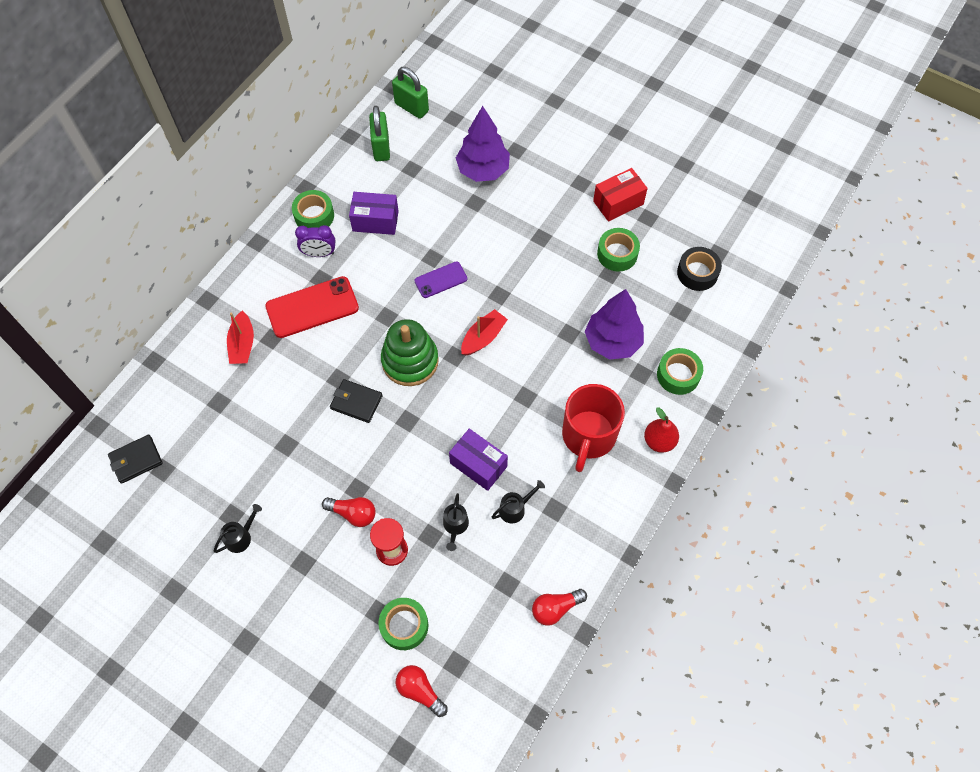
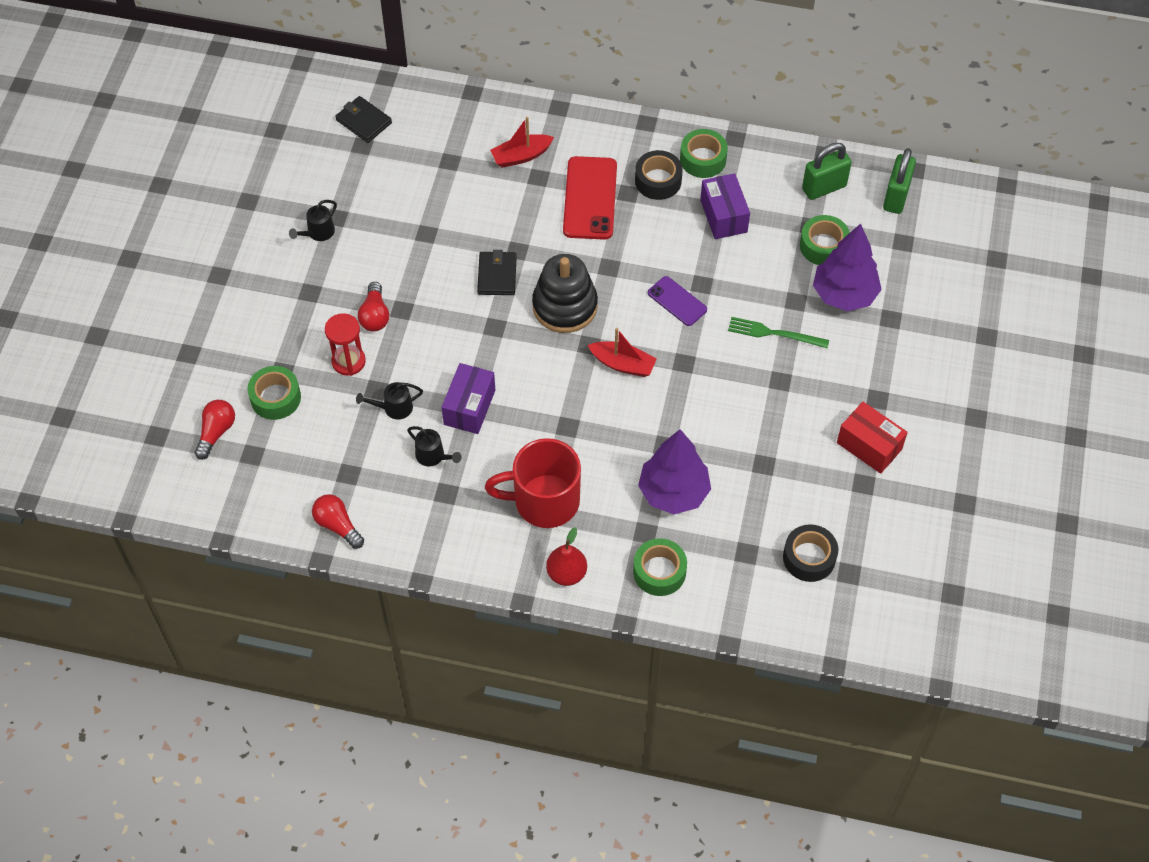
camera: 70 degrees right, 5 degrees down
black watering can [214,504,262,553] -> black watering can turned 105 degrees clockwise [289,200,337,241]
red phone [265,276,359,338] -> red phone turned 45 degrees clockwise [563,156,617,240]
purple clock [295,225,335,257] -> black tape [635,150,683,200]
green stacking toy [381,319,439,386] -> black stacking toy [532,254,598,333]
green tape [597,228,640,272] -> green tape moved to [800,215,850,265]
none -> green fork [728,317,829,348]

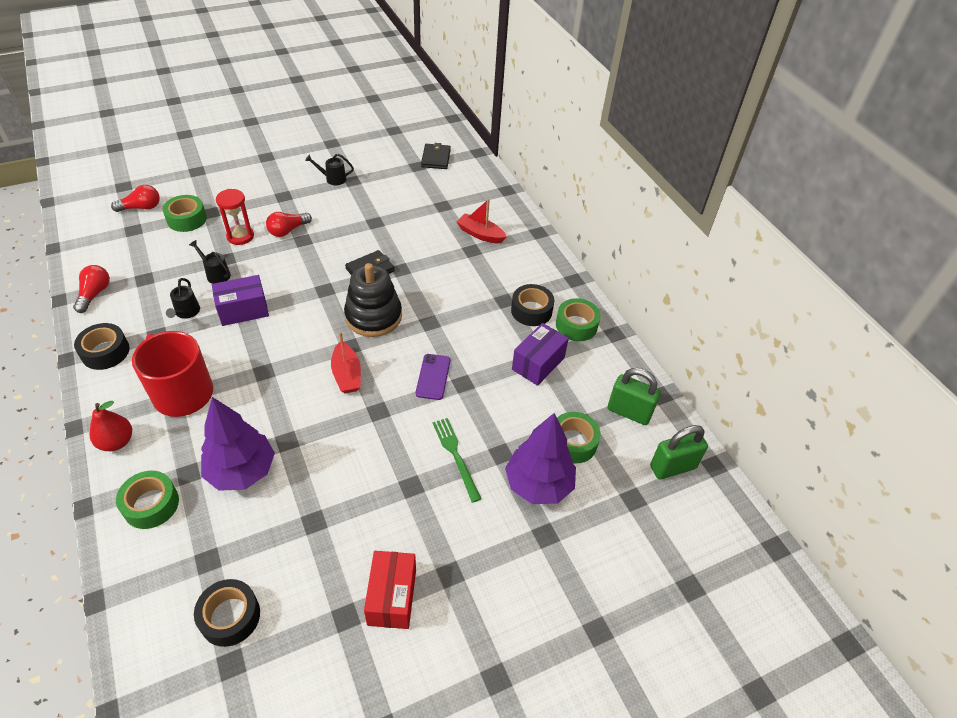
camera: 50 degrees right, 10 degrees down
red phone [563,156,617,240] -> none
none -> black tape [74,323,130,370]

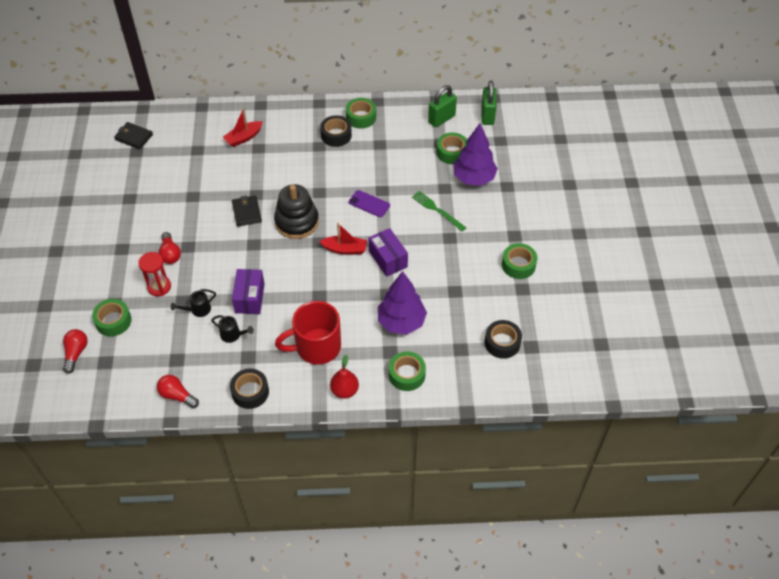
camera: 65 degrees left, 5 degrees up
black watering can [305,154,354,185] -> none
red box [364,551,416,629] -> green tape [502,243,537,279]
green fork [433,418,482,503] -> green fork turned 45 degrees clockwise [412,191,466,231]
purple box [512,323,569,386] -> purple box moved to [369,228,408,277]

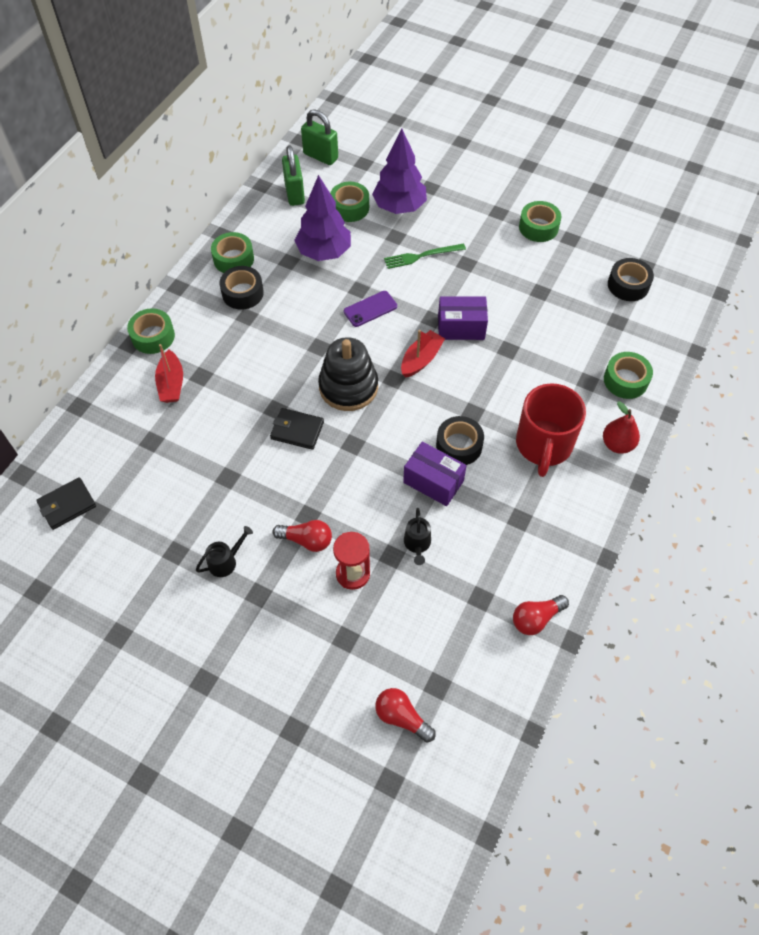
camera: 60 degrees left, 5 degrees up
green tape [92,299,132,336] -> green tape moved to [127,308,175,354]
black watering can [211,315,254,343] -> black watering can moved to [196,526,253,577]
black tape [230,369,269,409] -> black tape moved to [436,416,484,465]
purple tree [378,271,427,334] -> purple tree moved to [294,175,351,261]

